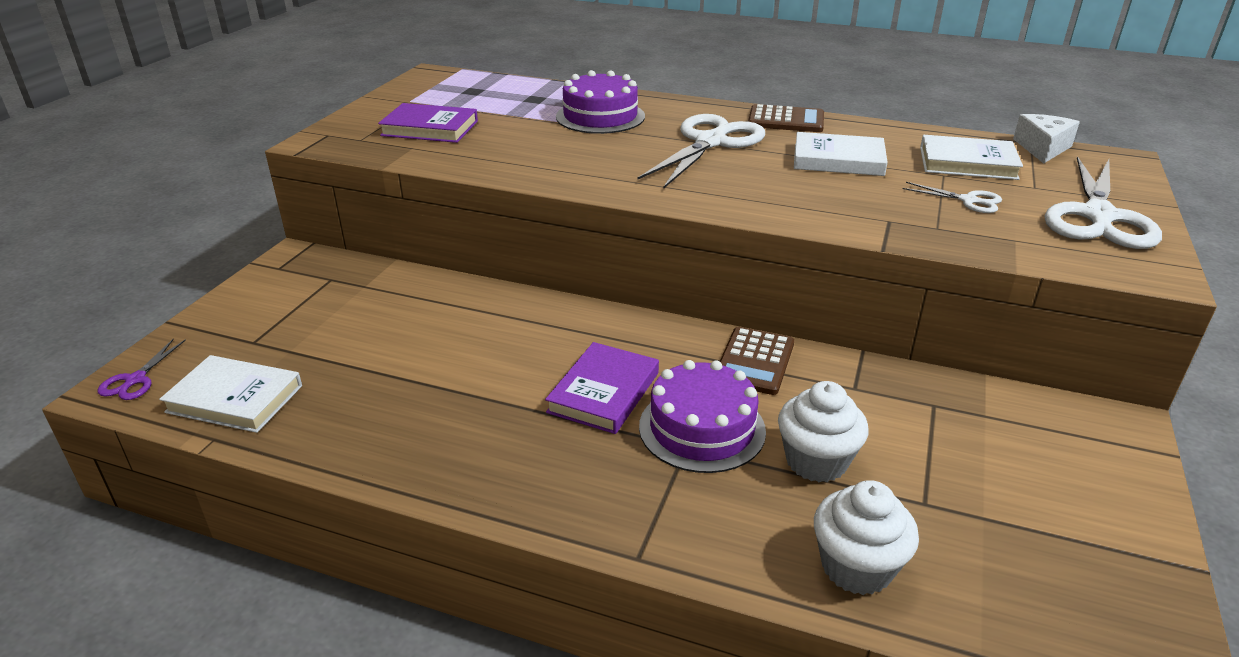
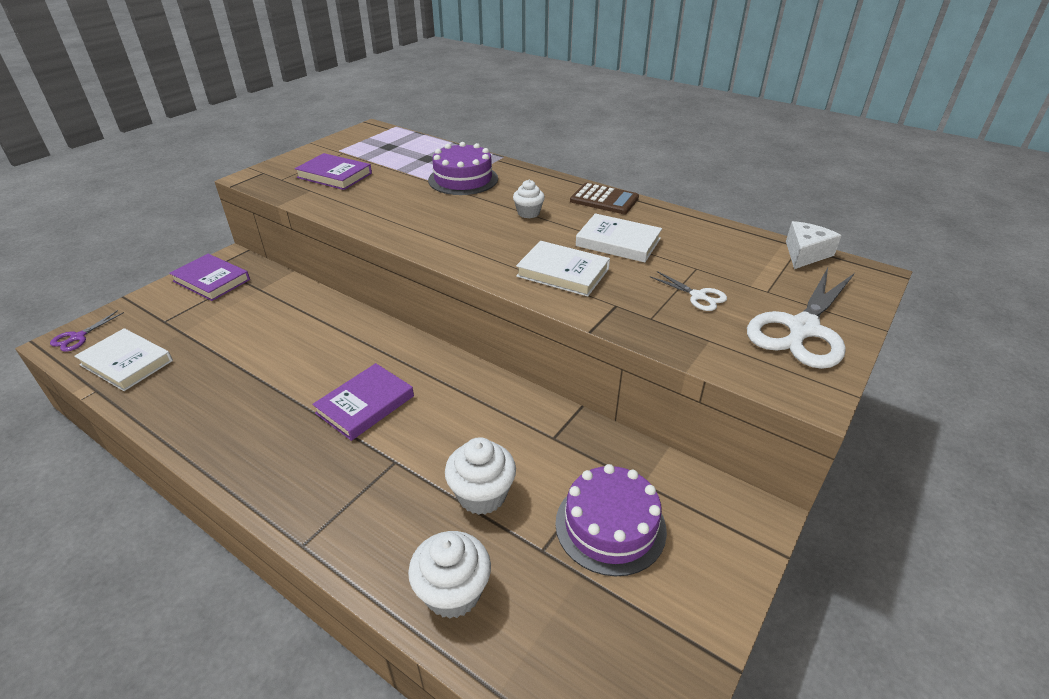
camera: 15 degrees right, 5 degrees up
white scissors [638,114,765,189] -> white cupcake [513,180,545,218]
purple cake [639,360,766,473] -> purple cake moved to [555,464,667,576]
brown calculator [720,327,794,395] -> none
white book [920,135,1023,180] -> white book moved to [516,241,610,297]
none -> purple book [169,254,250,301]

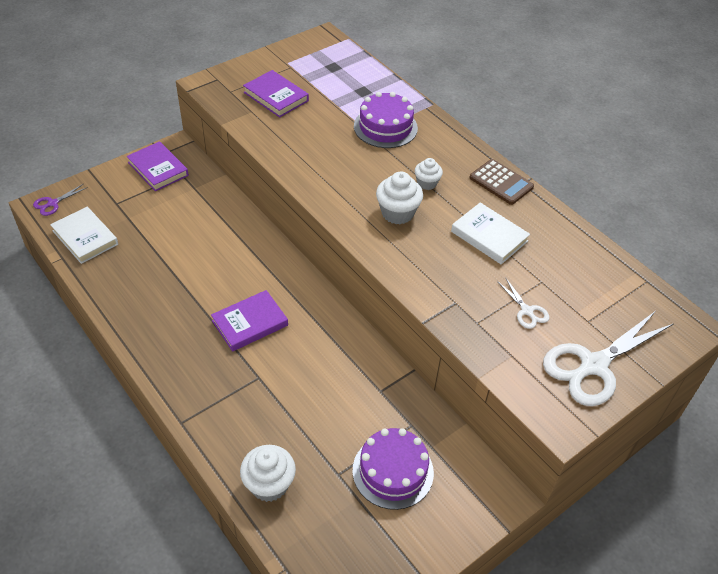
camera: 15 degrees right, 10 degrees up
white cupcake [445,437,516,515] -> white cupcake moved to [376,171,423,224]
white book [516,241,610,297] -> none
white cheese [786,221,842,269] -> none

